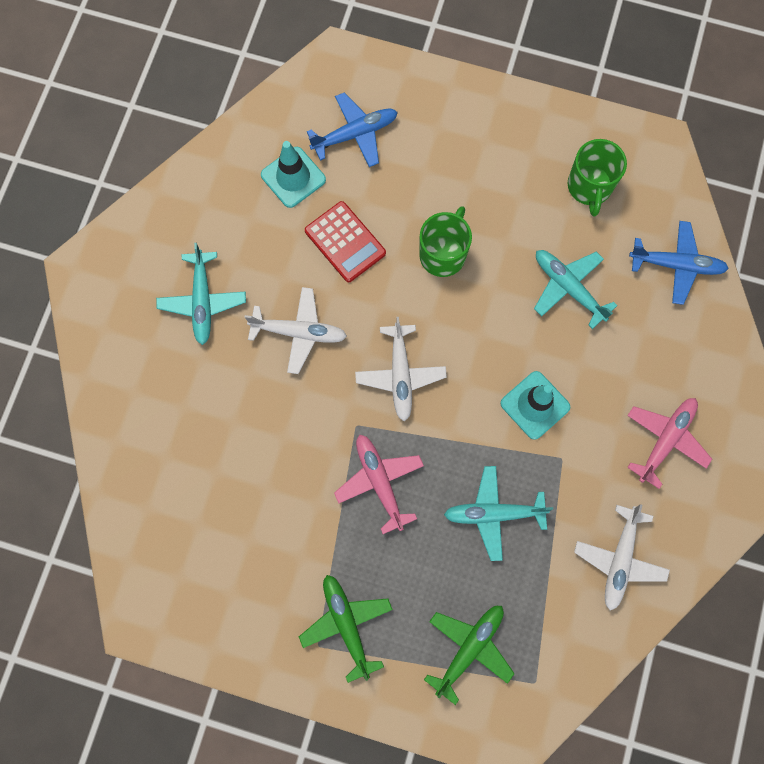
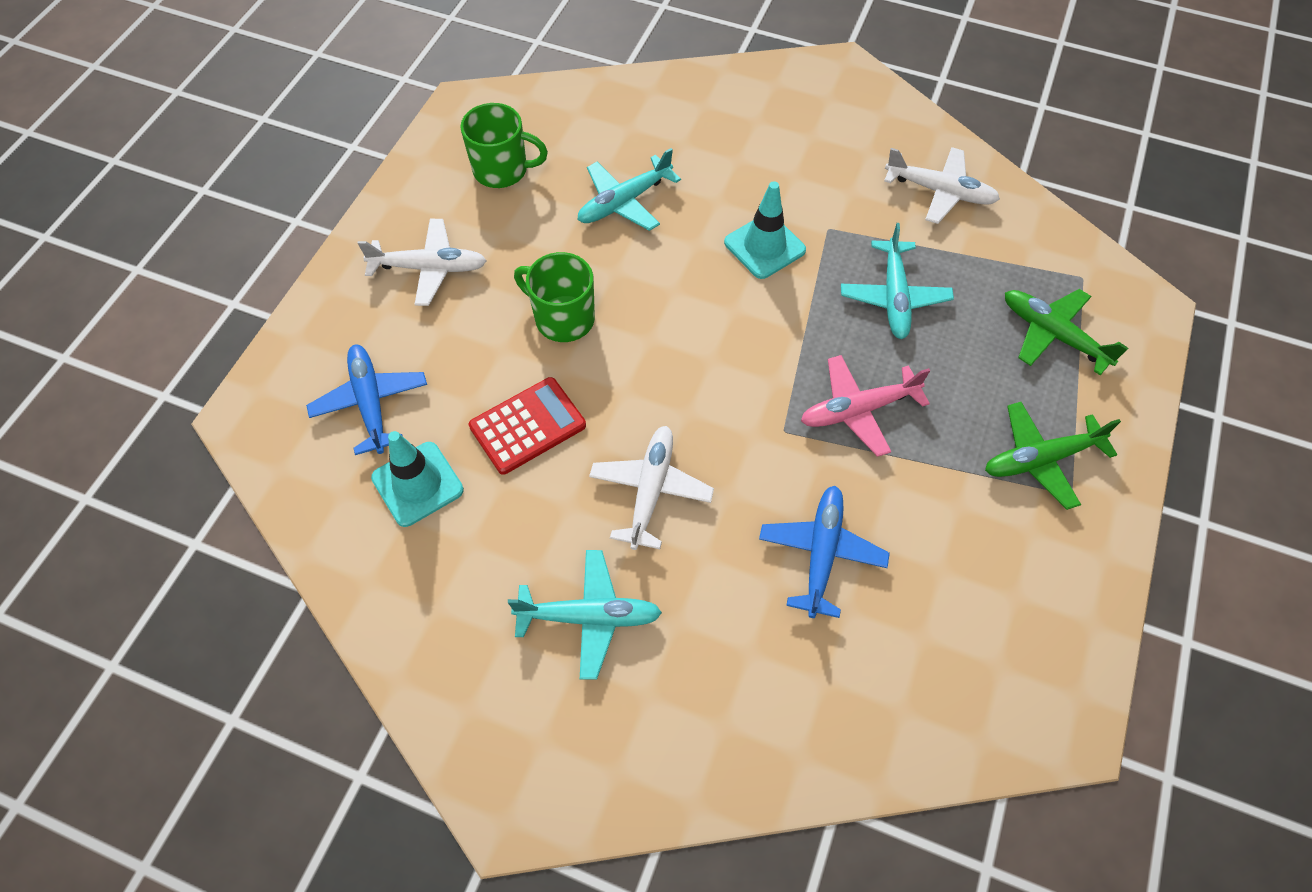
camera: 85 degrees left, 15 degrees down
white plane [355,317,447,421] -> white plane moved to [357,219,487,306]
pink plane [627,398,712,489] -> none
blue plane [629,221,729,305] -> blue plane moved to [759,486,890,618]

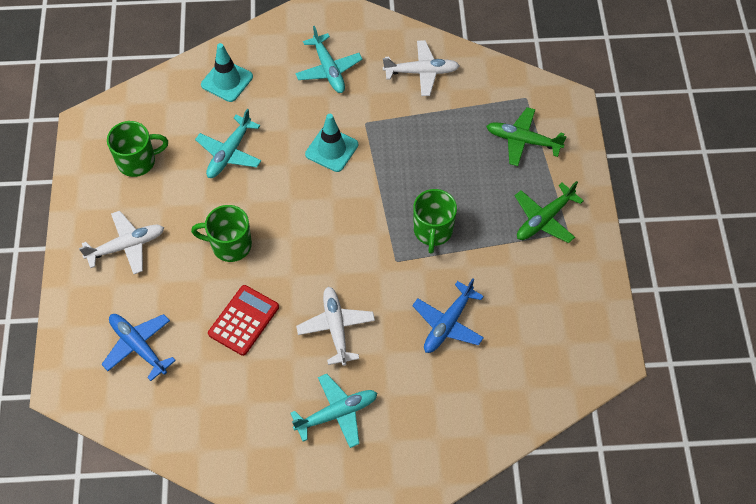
camera: 25 degrees left, 0 degrees up
turquoise traffic cone [371,431,464,527] -> turquoise traffic cone moved to [201,43,253,102]
blue plane [759,486,890,618] -> blue plane turned 135 degrees counterclockwise [412,278,484,353]
pink plane [801,355,930,457] -> green mug [413,189,457,254]
turquoise plane [841,223,954,339] -> turquoise plane moved to [295,26,362,93]

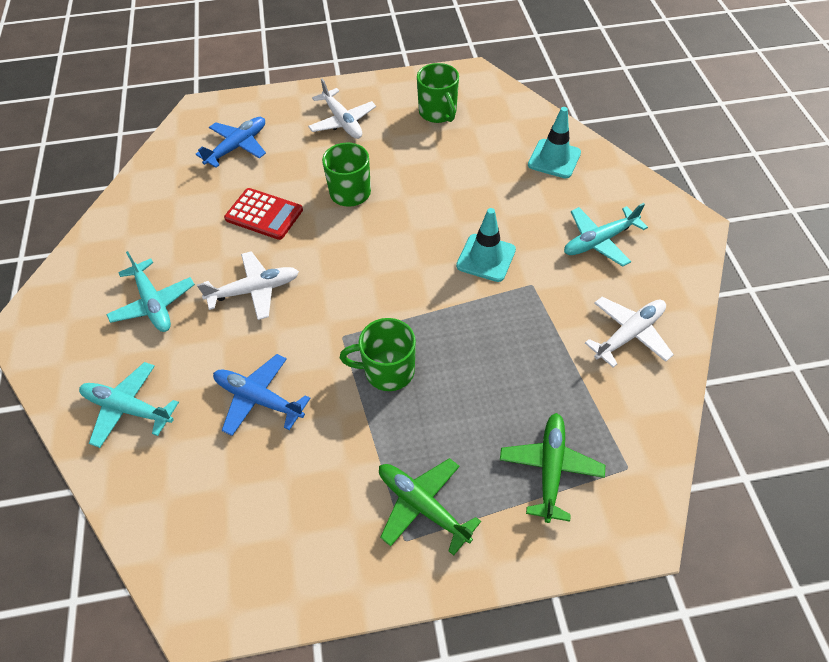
camera: 85 degrees right, 5 degrees down
turquoise plane [195,109,261,178] -> turquoise plane moved to [79,362,179,448]
white plane [383,40,460,96] -> white plane turned 120 degrees counterclockwise [585,297,674,368]

